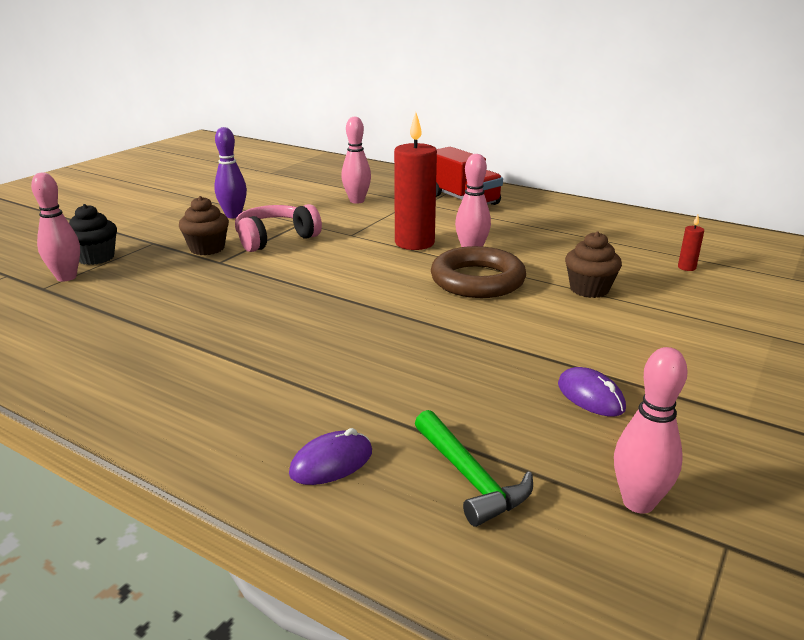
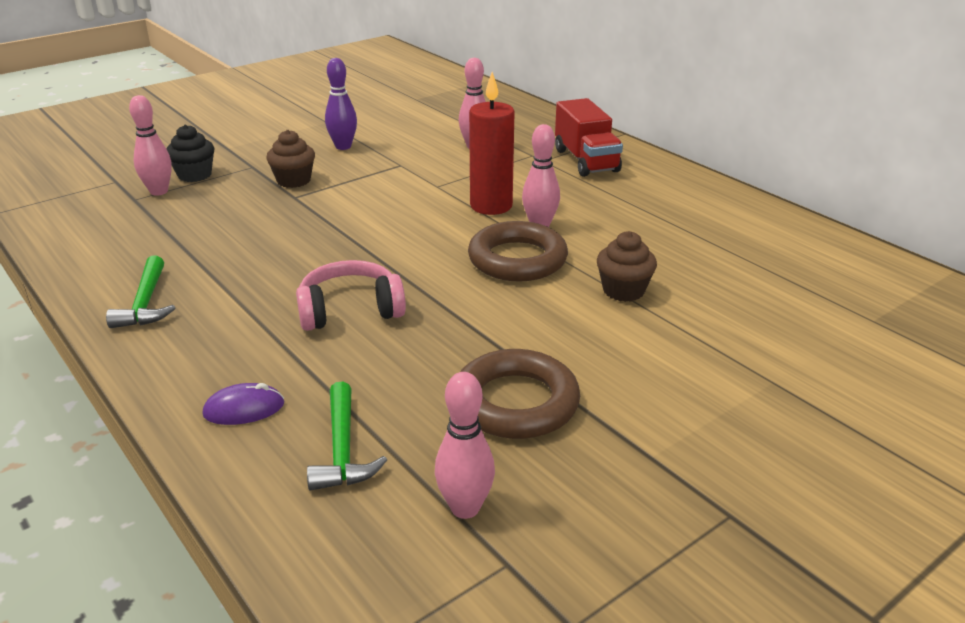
camera: 20 degrees right, 5 degrees up
pink headphones [235,204,322,252] -> pink headphones moved to [296,260,406,331]
purple mouse [558,367,626,417] -> brown ring [460,349,580,439]
red candle [678,215,704,271] -> none
none -> green hammer [106,255,175,328]

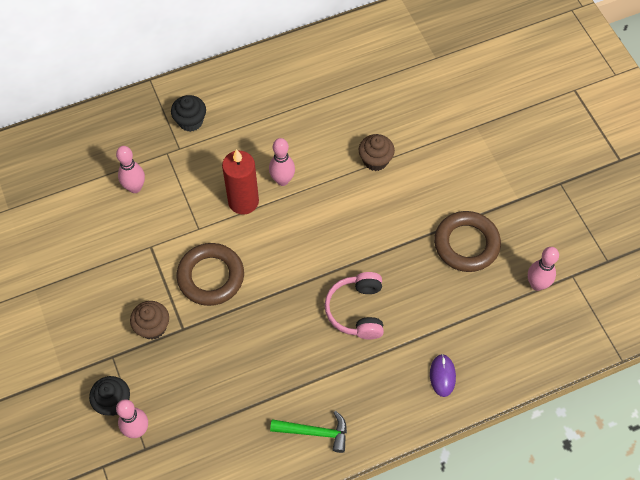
camera: 75 degrees left, 30 degrees up
green hammer [307,382,387,491] -> none
purple bowling pin [325,58,357,150] -> none
brown ring [468,221,568,281] -> brown ring moved to [177,243,244,306]
red truck [555,98,623,177] -> black cupcake [171,95,206,132]

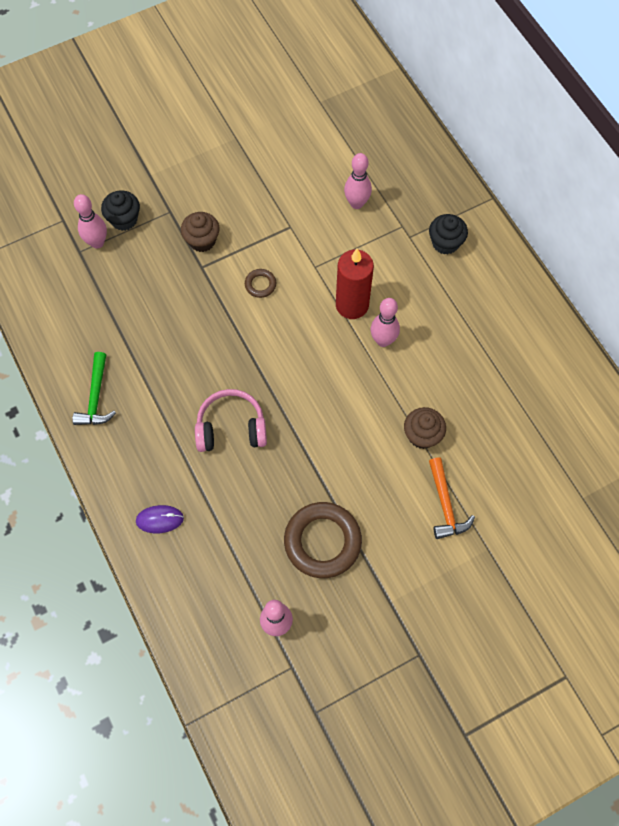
camera: 85 degrees right, 5 degrees up
brown ring [177,243,244,306] -> brown ring [245,269,276,298], size x0.46
none -> orange hammer [429,457,475,539]

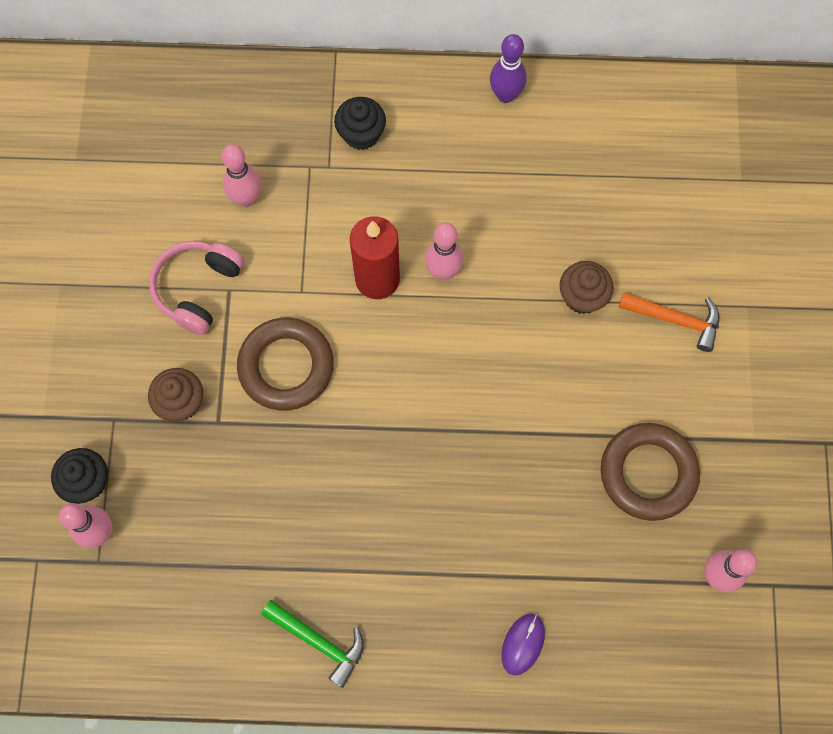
camera: 60 degrees left, 5 degrees up
pink headphones [195,389,267,452] -> pink headphones moved to [149,241,244,335]
brown ring [245,269,276,298] -> brown ring [237,318,334,410], size x2.19
none -> purple bowling pin [490,34,527,103]

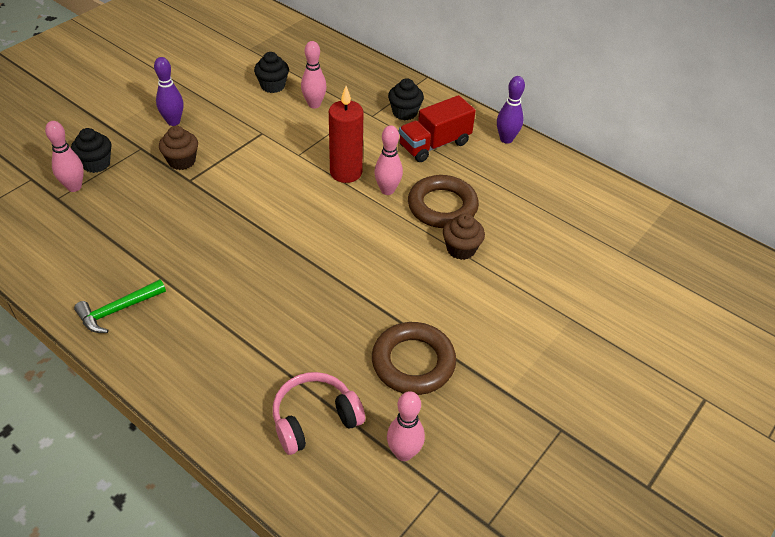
camera: 35 degrees right, 25 degrees down
pink headphones [149,241,244,335] -> pink headphones moved to [273,372,365,455]
brown ring [237,318,334,410] -> brown ring moved to [408,175,479,228]
green hammer [261,600,364,688] -> green hammer turned 75 degrees clockwise [74,279,166,333]
purple mouse [502,613,545,675] -> none
orange hammer [619,292,719,352] -> none
none -> purple bowling pin [154,57,184,126]
none -> black cupcake [254,52,289,93]
none -> red truck [399,95,476,162]

